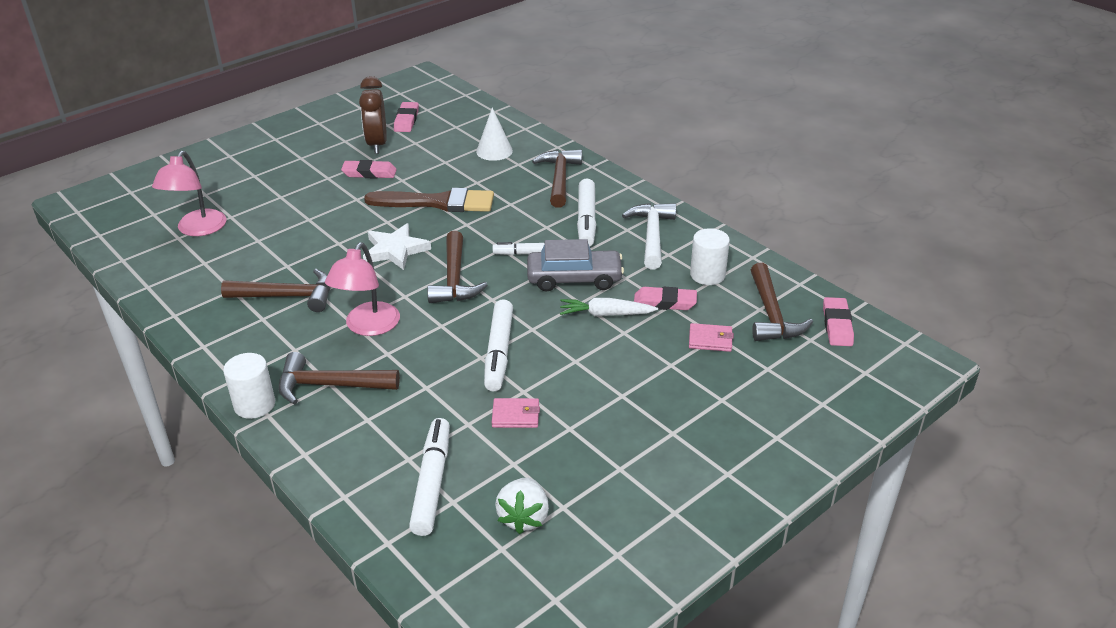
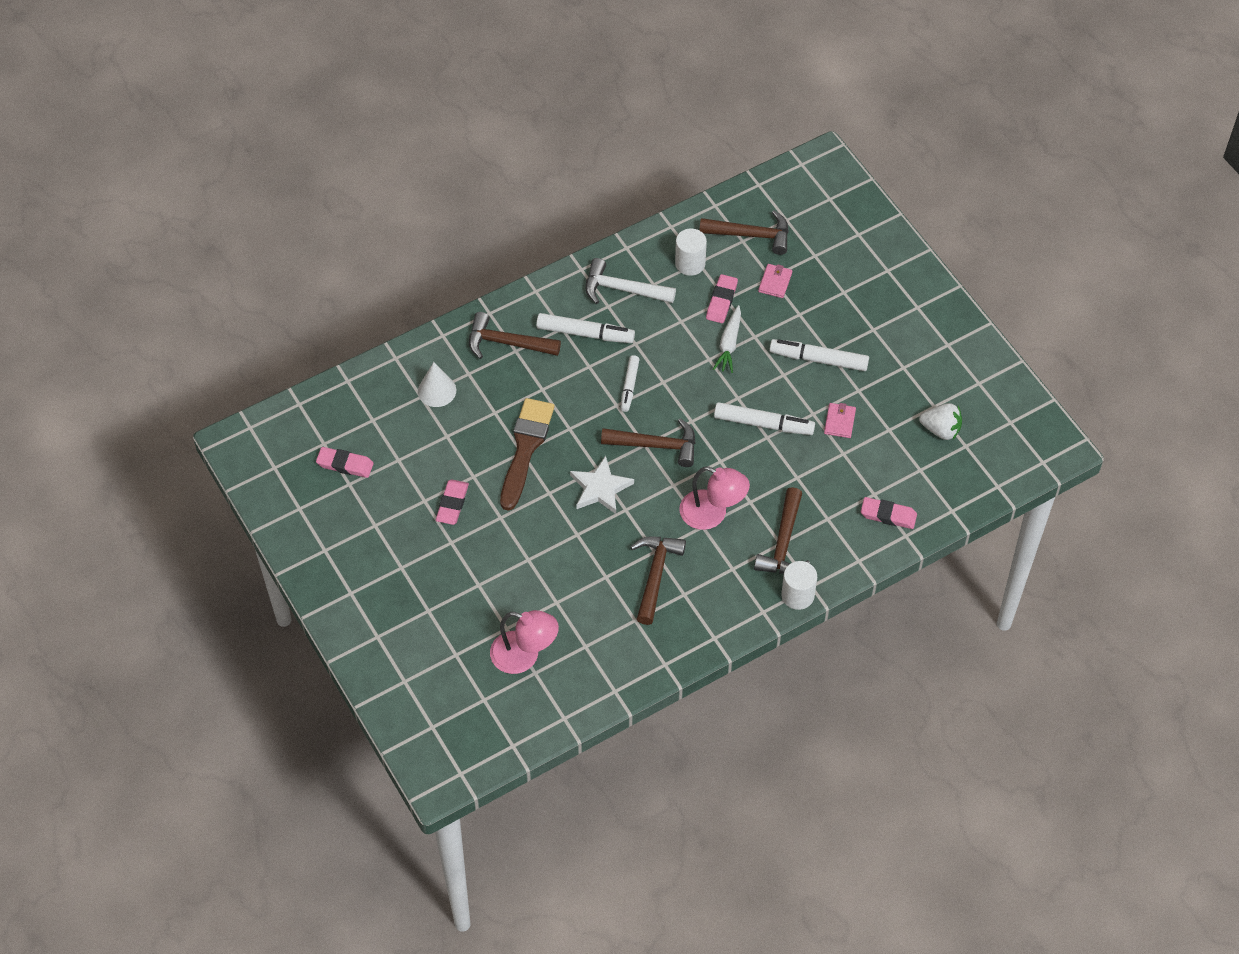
camera: 80 degrees left, 20 degrees up
brown clock [359,76,387,154] -> none
white marker [409,418,450,536] -> white marker moved to [769,339,869,371]
grey car [527,239,624,292] -> none
pink eraser [823,297,854,346] -> pink eraser moved to [861,497,917,529]

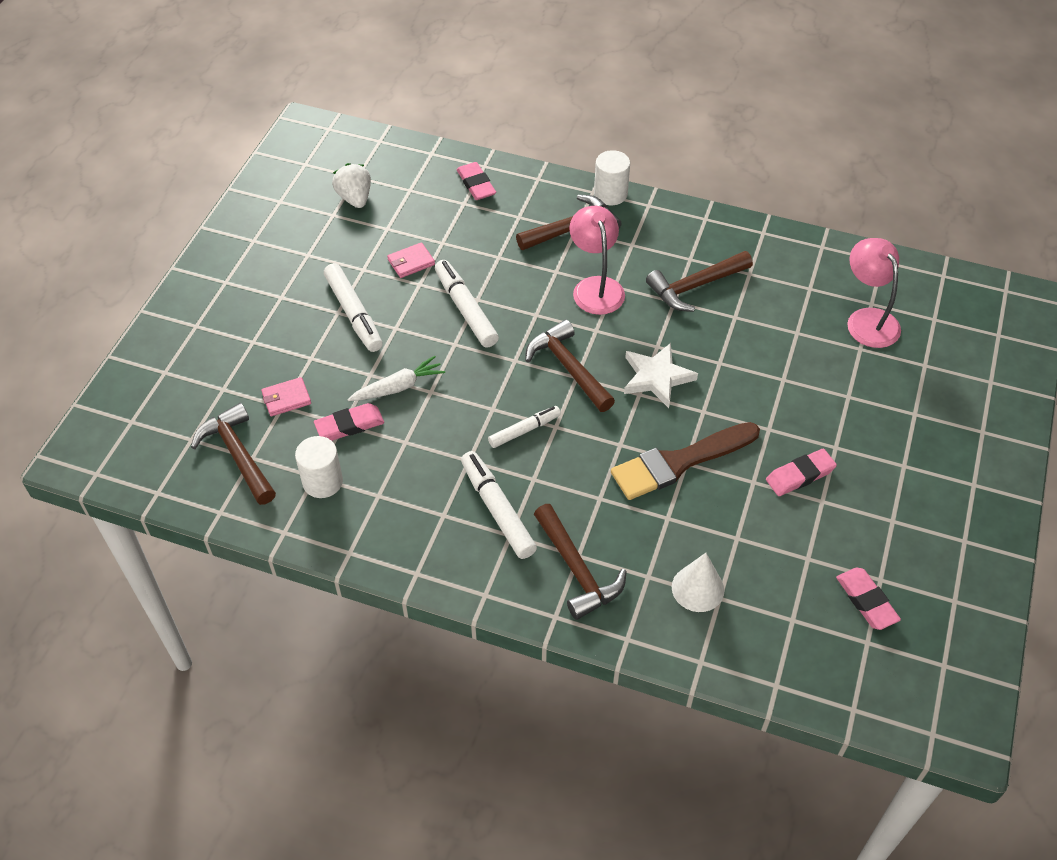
camera: 130 degrees left, 5 degrees down
white hammer [585,258,676,304] -> none

